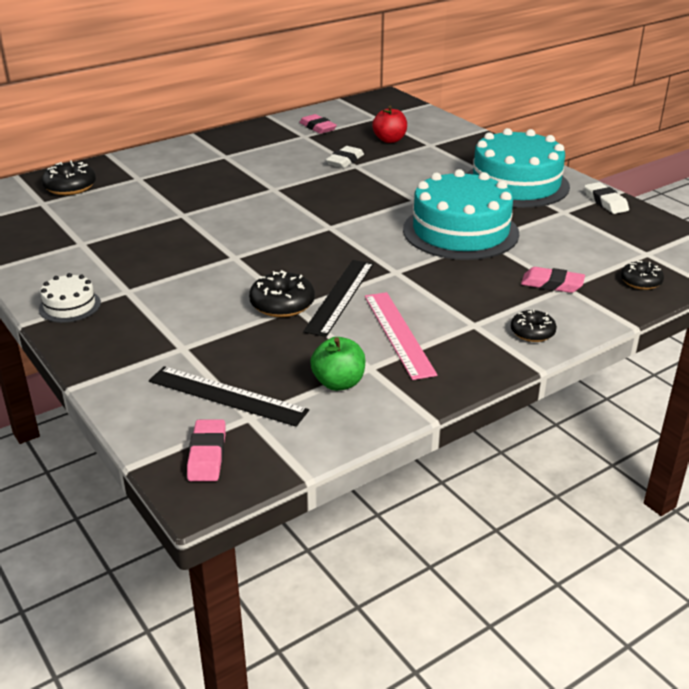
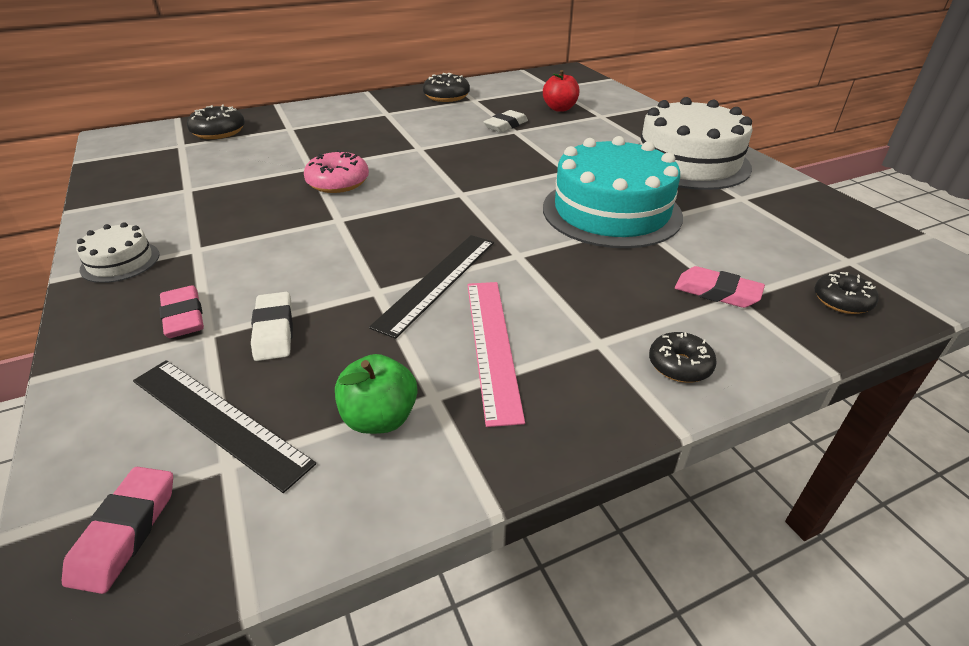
camera: 10 degrees right, 5 degrees up
black donut [249,270,315,317] -> black donut moved to [423,73,470,102]
pink eraser [299,114,337,134] -> pink eraser moved to [159,285,204,338]
turquoise cake [466,128,570,208] -> white cake [639,97,753,190]
white eraser [584,182,629,214] -> white eraser moved to [251,292,293,361]
none -> pink donut [304,150,369,193]

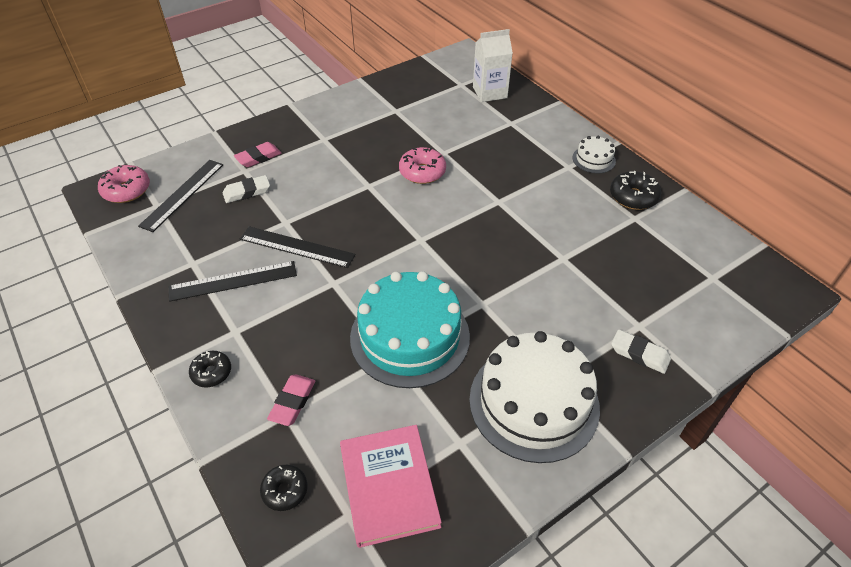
camera: 80 degrees right, 10 degrees up
pink eraser [62,467,173,594] -> pink donut [98,165,150,203]
white cake [76,222,159,283] -> white cake moved to [573,135,616,173]
black donut [187,105,245,139] -> white carton [473,29,513,102]
green apple [335,354,417,434] -> none
pink ruler [467,282,525,427] -> black ruler [169,261,297,302]
white eraser [483,110,528,133] -> white eraser moved to [611,330,671,374]
red apple [543,70,580,112] -> none
none -> pink book [340,425,442,548]

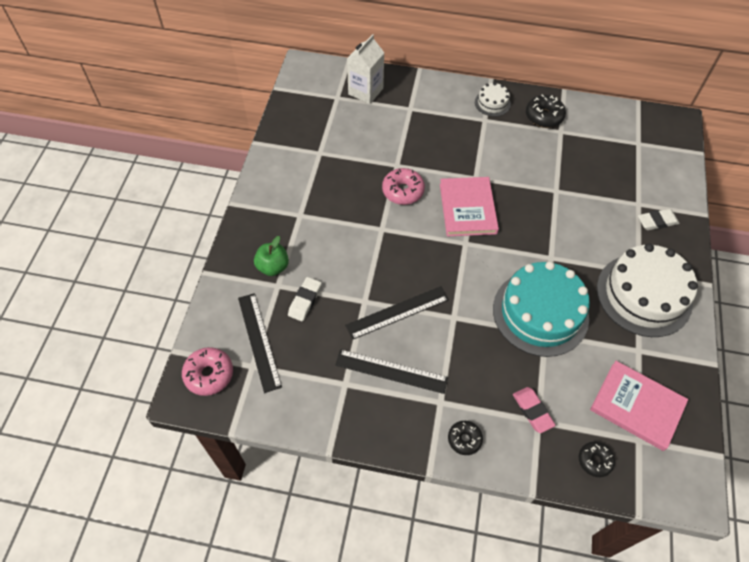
camera: 45 degrees left, 10 degrees up
black ruler [169,261,297,302] -> black ruler turned 75 degrees clockwise [335,349,448,394]
pink eraser [234,142,282,167] -> green apple [254,236,289,276]
none -> pink book [440,177,499,236]

